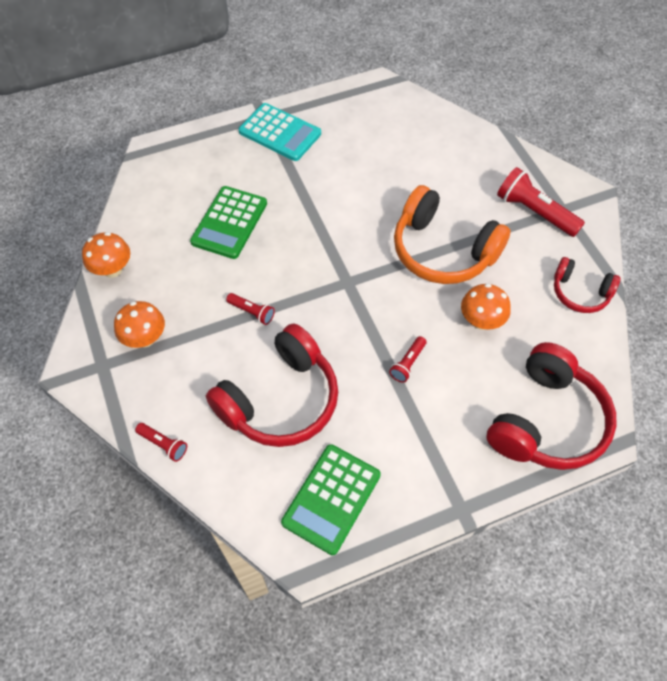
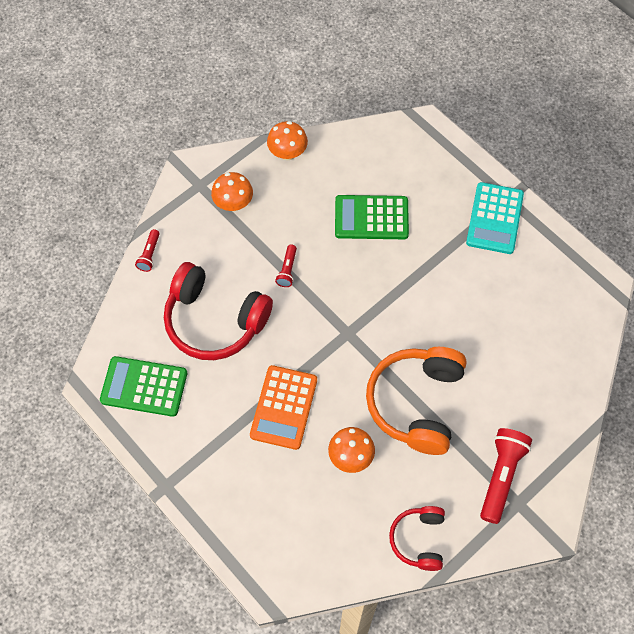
camera: 70 degrees right, 5 degrees up
red flashlight [389,336,427,383] -> orange calculator [250,365,317,450]
red headphones [486,342,617,470] -> none

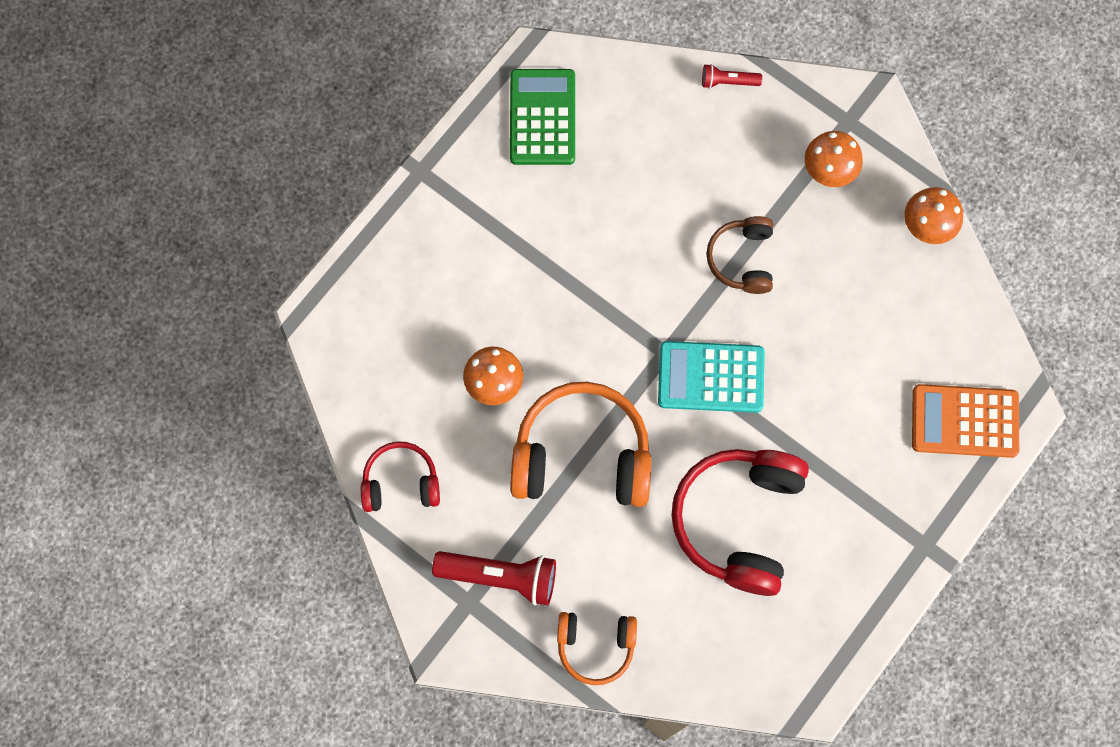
camera: 80 degrees right, 10 degrees up
red headphones [164,262,273,360] -> red headphones moved to [671,449,809,596]
orange calculator [250,365,317,450] -> orange calculator moved to [912,384,1019,458]
red flashlight [275,245,297,287] -> brown headphones [706,216,773,294]
green calculator [335,195,409,239] -> none
turquoise calculator [466,182,524,254] -> turquoise calculator moved to [658,341,765,413]
none -> orange headphones [557,612,637,685]

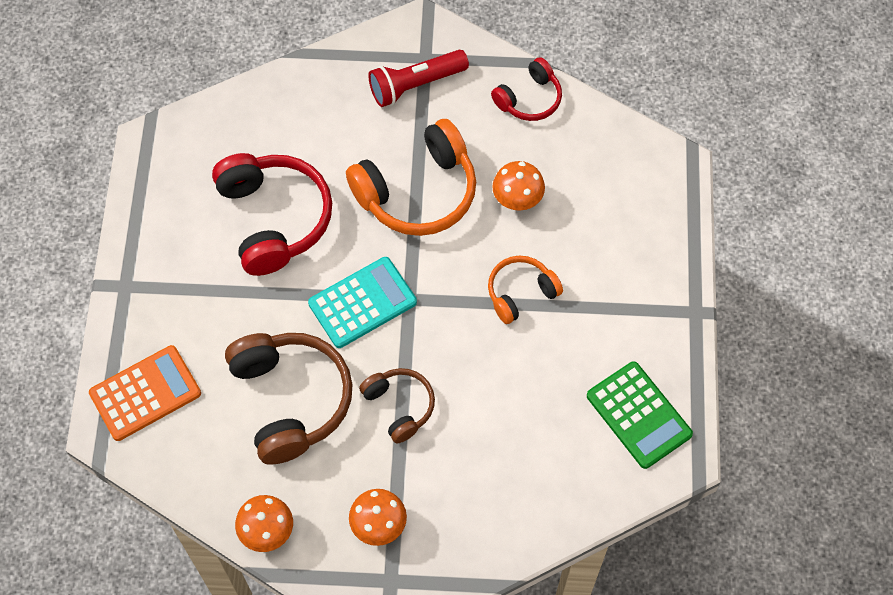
camera: 145 degrees right, 10 degrees down
orange headphones [557,612,637,685] -> orange headphones moved to [488,256,563,324]
red flashlight [702,64,762,89] -> none
none -> brown headphones [225,333,353,465]

